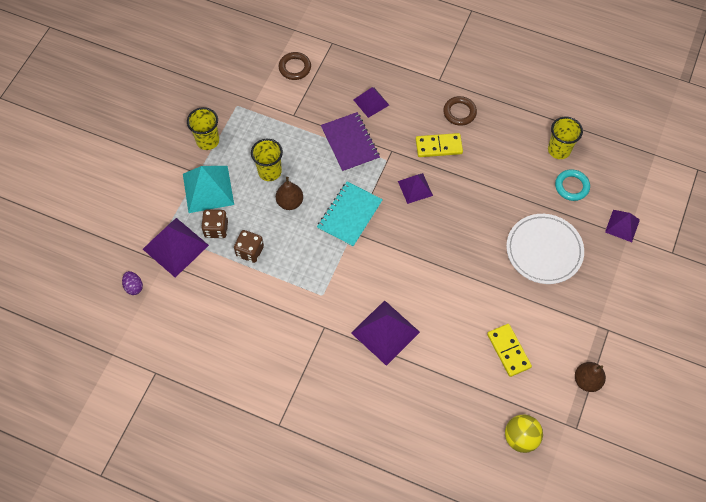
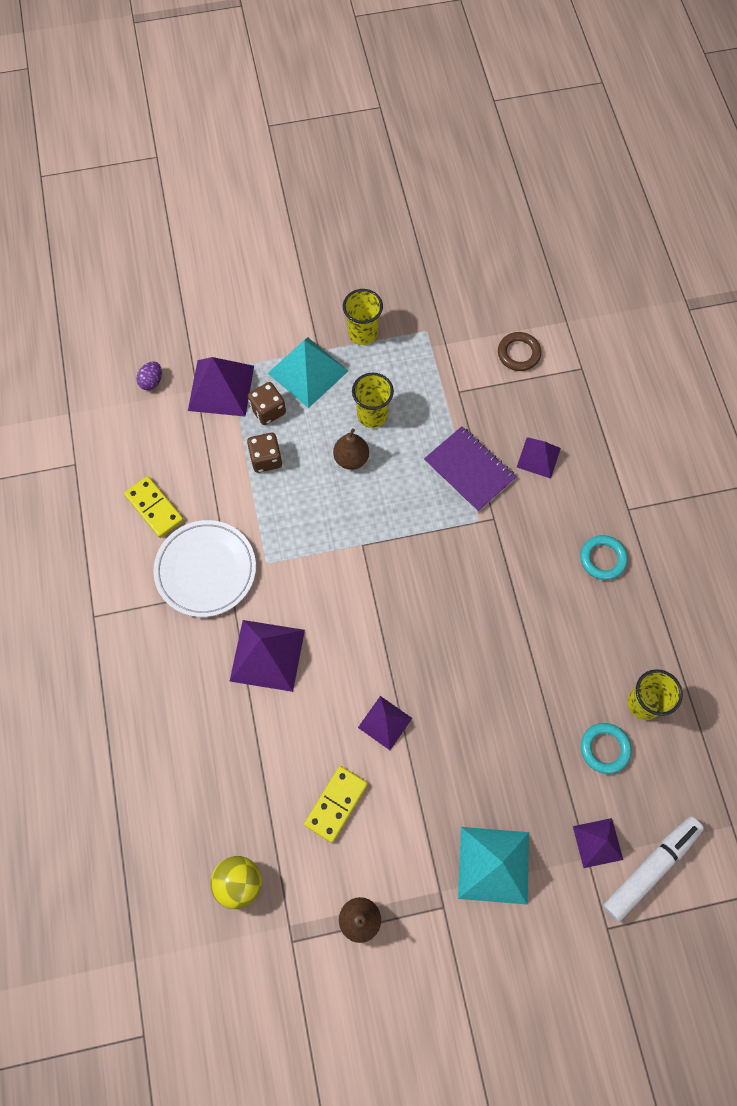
camera: 55 degrees right, 5 degrees up
turquoise notebook [317,182,383,247] -> none
purple notebook [321,112,380,172] -> purple notebook turned 75 degrees counterclockwise [424,426,516,512]
purple pyramid [398,173,433,204] -> purple pyramid moved to [358,696,412,750]
yellow domino [416,133,463,157] -> yellow domino moved to [124,476,184,538]
brown ring [443,96,477,126] -> turquoise ring [580,535,628,580]
white plate [506,214,584,284] -> white plate moved to [153,520,256,617]
none -> turquoise pyramid [458,827,529,905]
none -> white marker [603,816,704,922]

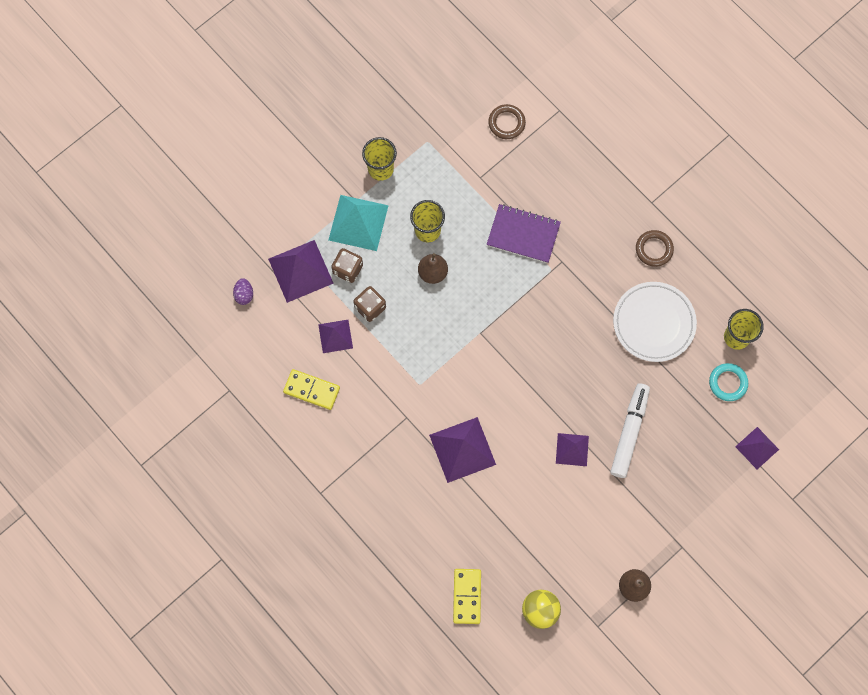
camera: 30 degrees left, 5 degrees up
white plate [153,520,256,617] -> white plate moved to [613,282,697,362]
yellow domino [304,766,368,843] -> yellow domino moved to [453,569,481,624]
turquoise pyramid [458,827,529,905] -> none
purple pyramid [517,437,561,478] -> purple pyramid moved to [318,320,353,353]
turquoise ring [580,535,628,580] -> brown ring [636,230,674,267]
white marker [603,816,704,922] -> white marker moved to [610,383,650,478]

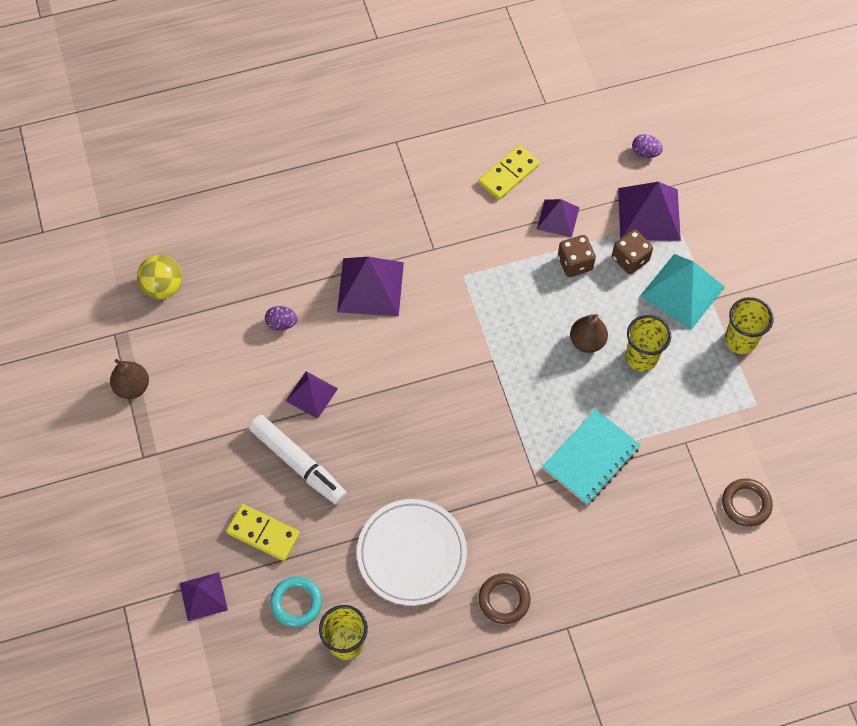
camera: 115 degrees right, 10 degrees down
yellow domino [453,569,481,624] -> yellow domino moved to [226,504,300,561]
purple notebook [487,204,561,263] -> turquoise notebook [542,409,641,505]
none -> purple egg [265,306,298,331]

